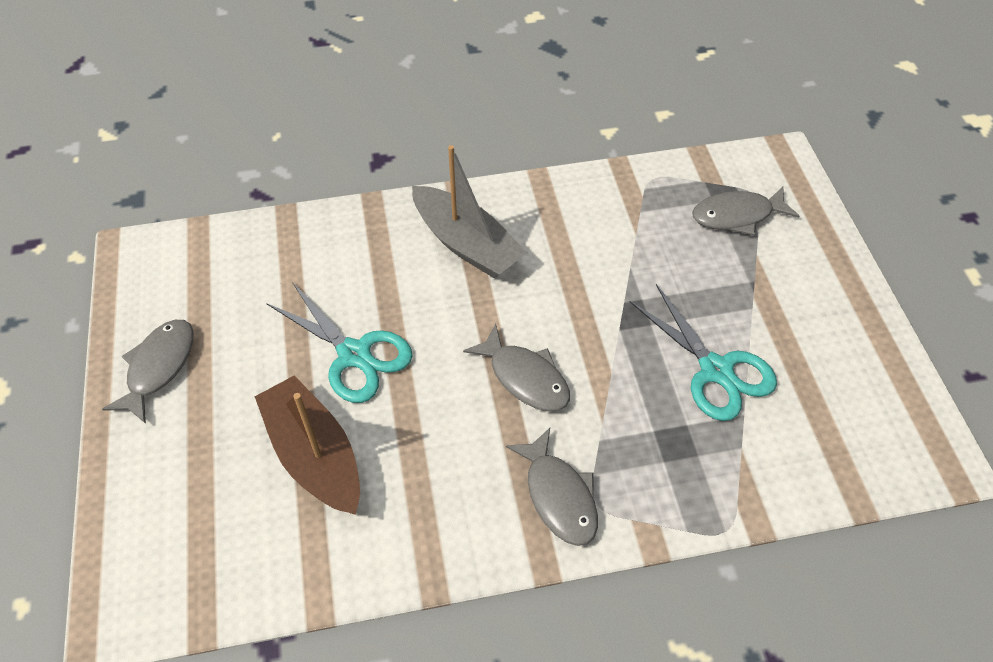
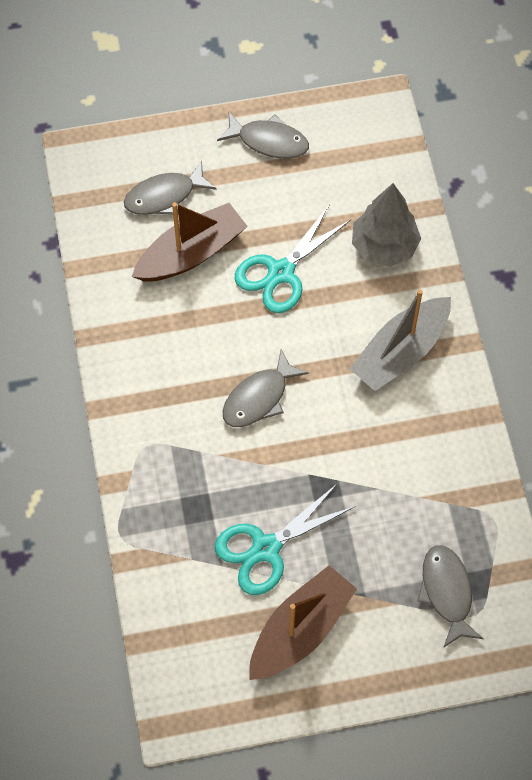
camera: 90 degrees right, 10 degrees up
grey fish [506,428,598,546] -> grey fish moved to [124,161,217,215]
none -> brown boat [249,565,357,680]
none -> grey tree [352,183,421,267]

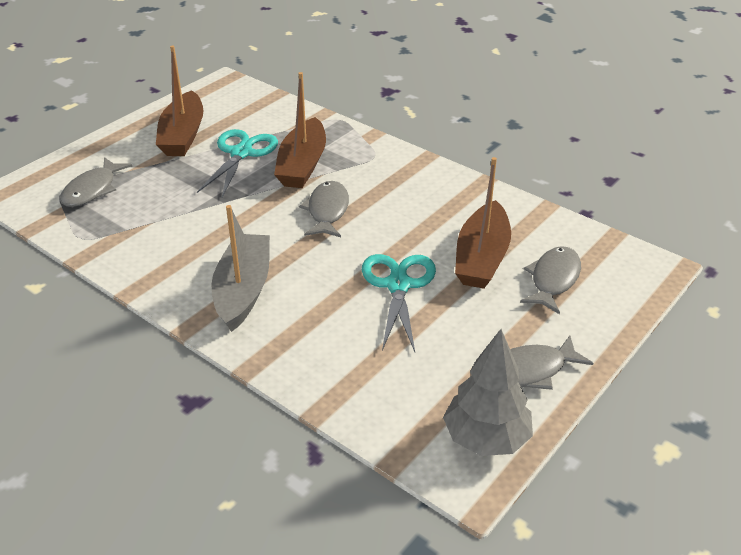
camera: 140 degrees right, 25 degrees down
grey tree [352,183,421,267] -> grey tree moved to [443,329,533,456]
grey fish [417,545,484,648] -> grey fish turned 75 degrees clockwise [60,157,132,207]
none -> brown boat [274,72,326,188]

